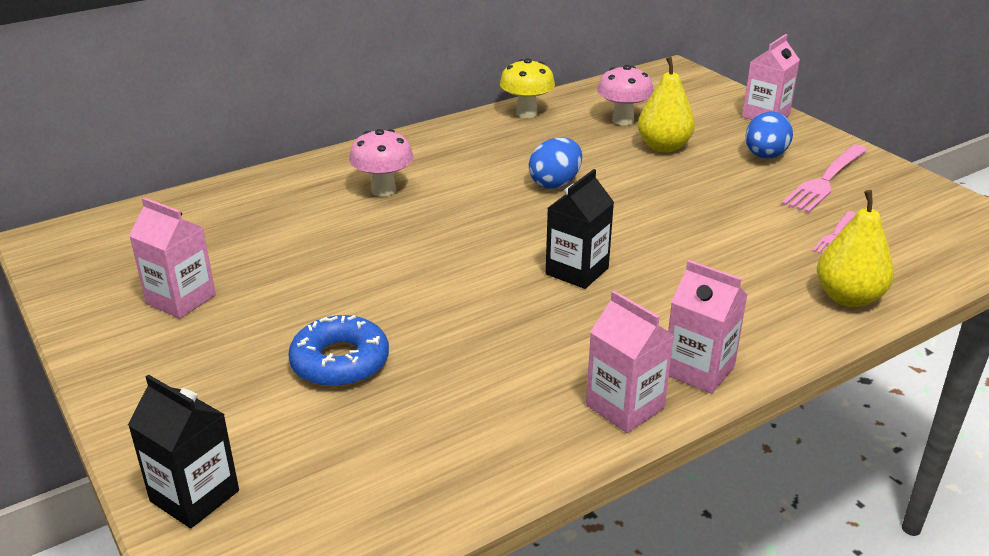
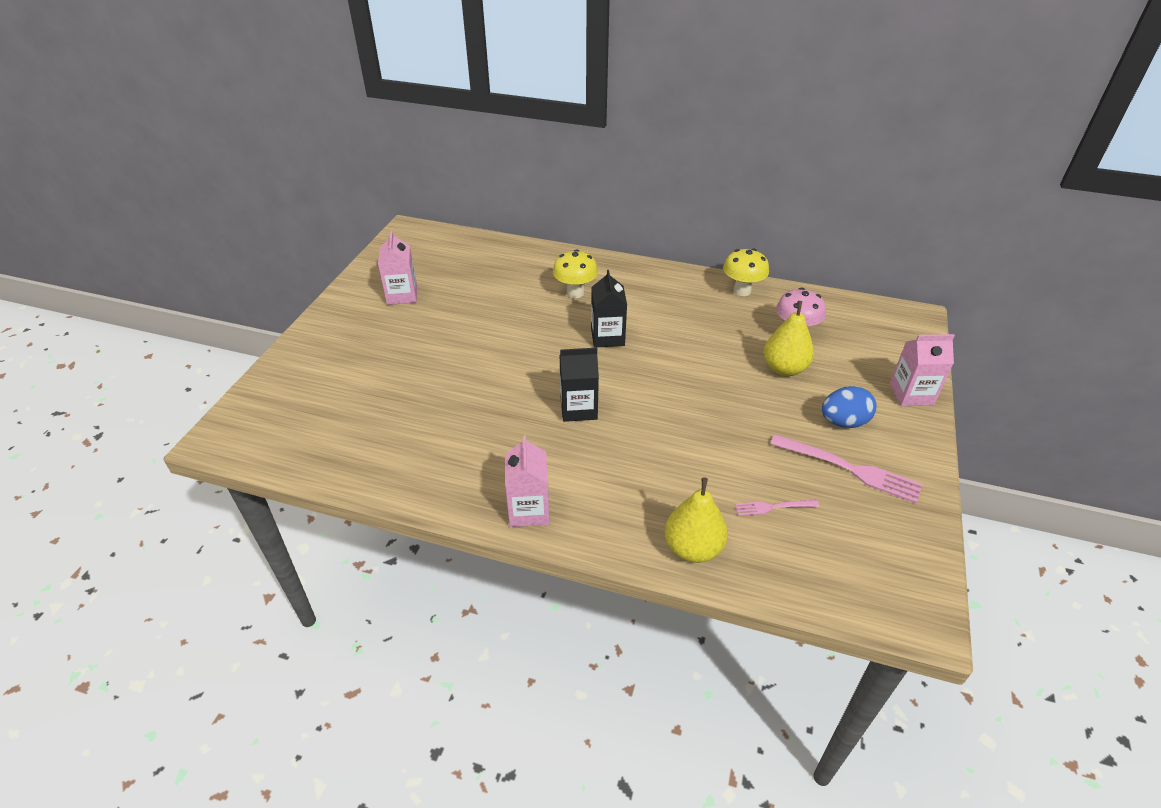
camera: 50 degrees right, 10 degrees up
black carton [128,375,239,528] -> black carton moved to [591,270,627,348]
blue donut [288,315,389,387] -> none
pink mushroom [349,129,414,197] -> yellow mushroom [553,249,598,298]
blue egg [529,137,582,189] -> none
pink carton [586,291,674,433] -> none
pink fork [782,145,867,213] -> pink fork turned 150 degrees counterclockwise [771,434,922,504]

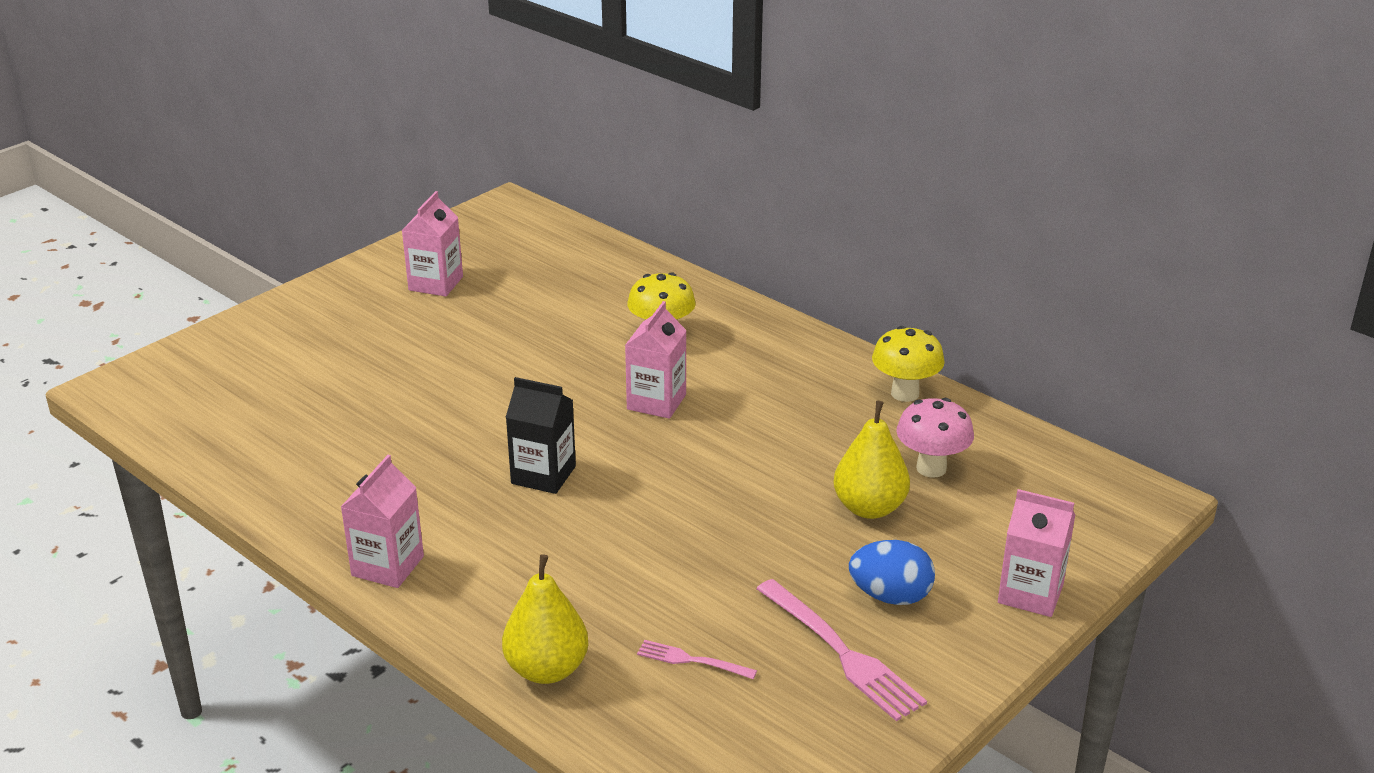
camera: 25 degrees right, 10 degrees down
black carton [591,270,627,348] -> pink carton [625,301,687,419]

